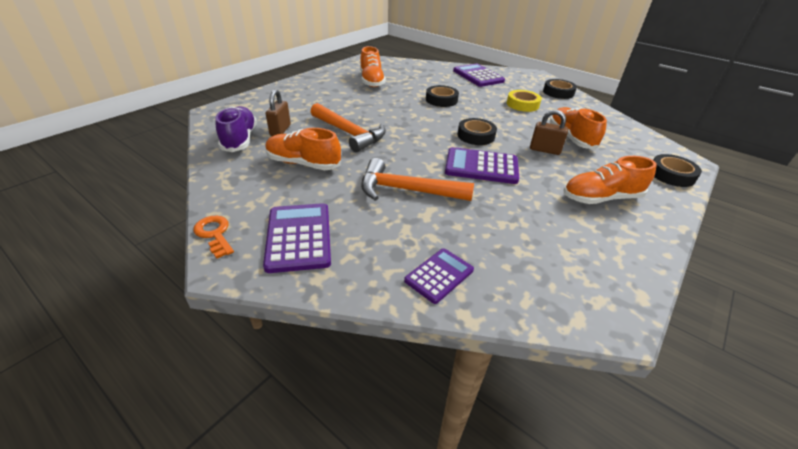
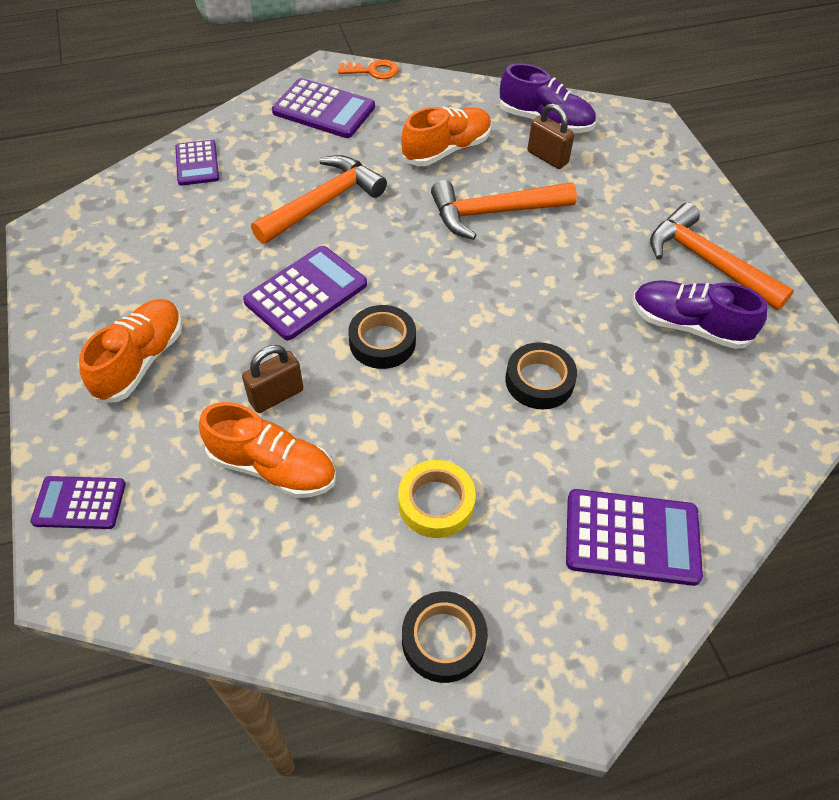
camera: 125 degrees right, 15 degrees up
orange shoe [360,46,386,87] -> purple shoe [633,280,767,349]
black tape [654,154,702,187] -> purple calculator [30,476,126,529]
none -> orange hammer [650,203,794,310]

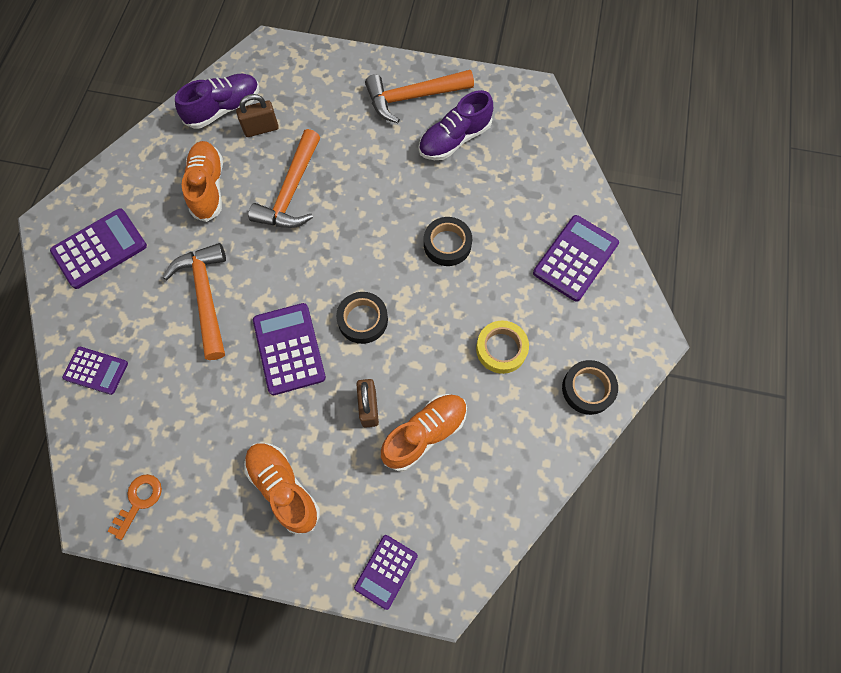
camera: 60 degrees left, 15 degrees up
orange key [338,59,399,79] -> orange key moved to [108,474,162,540]

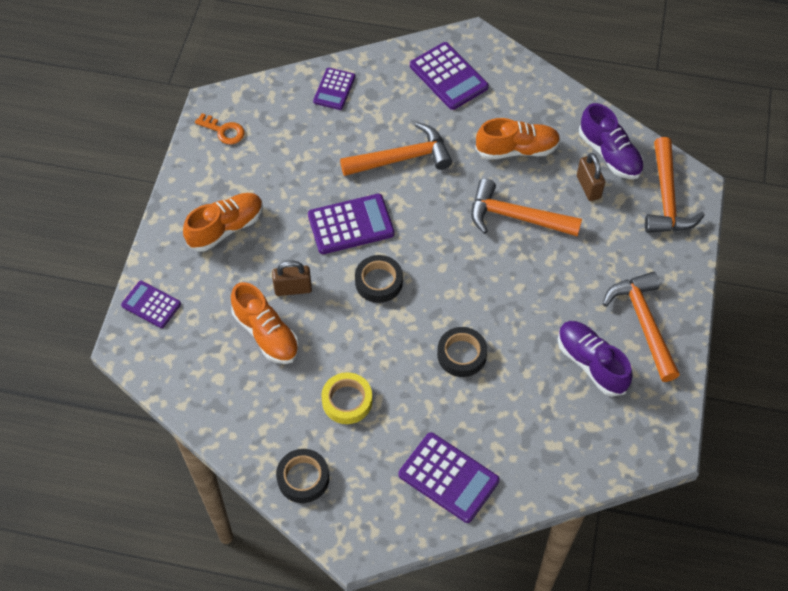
camera: 90 degrees right, 10 degrees down
none -> orange hammer [645,137,705,233]

